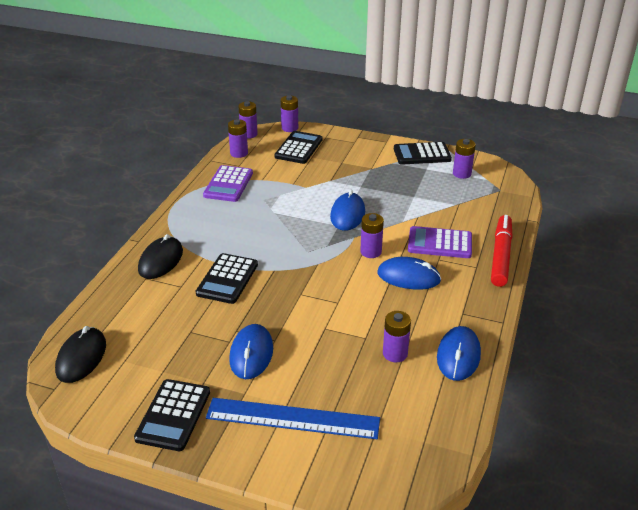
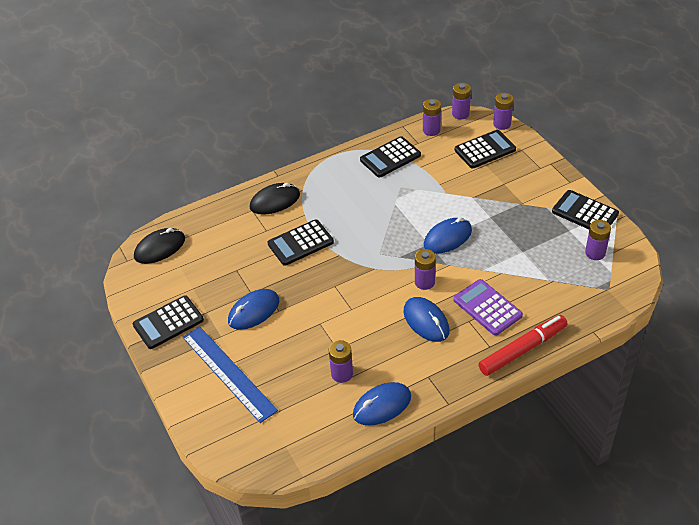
camera: 45 degrees right, 10 degrees up
purple calculator [203,165,253,202] -> black calculator [360,136,421,178]

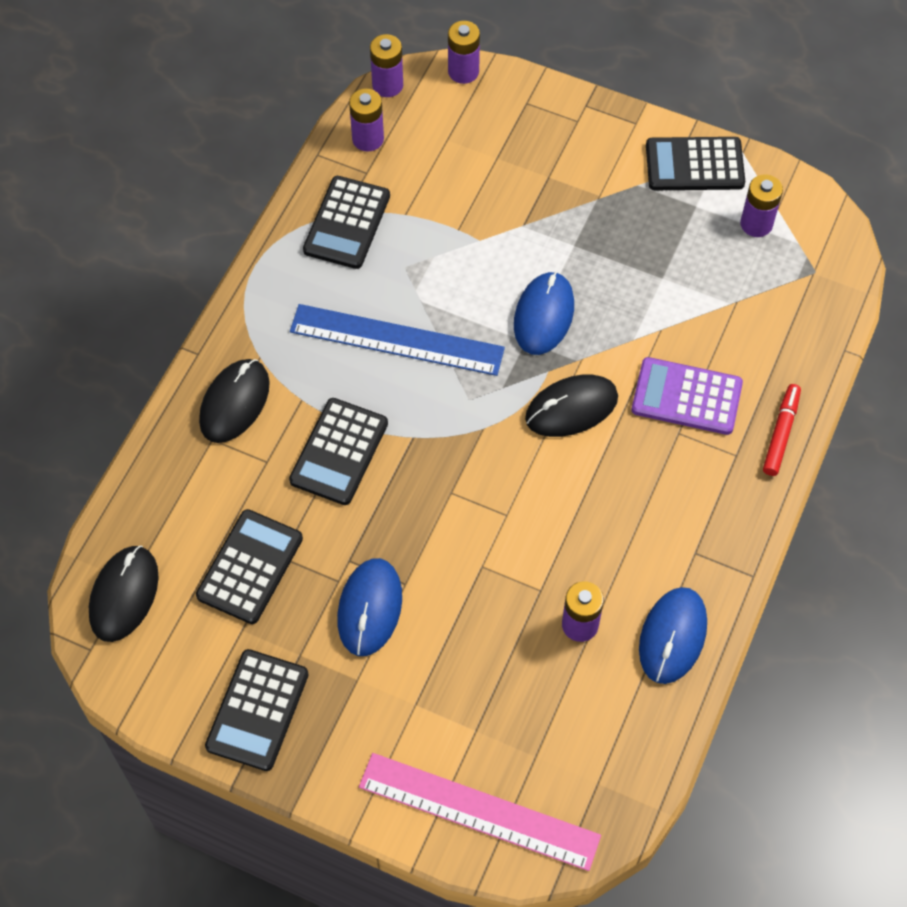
camera: 40 degrees left, 15 degrees up
blue ruler [183,326,278,423] -> blue ruler moved to [290,304,505,376]
blue mouse [403,297,450,342] -> none
purple battery [415,249,436,290] -> black mouse [525,375,618,437]
black calculator [455,130,516,168] -> black calculator moved to [196,509,303,624]
red marker [478,315,567,376] -> red marker [763,384,801,476], size x0.61
none -> pink ruler [359,753,601,871]

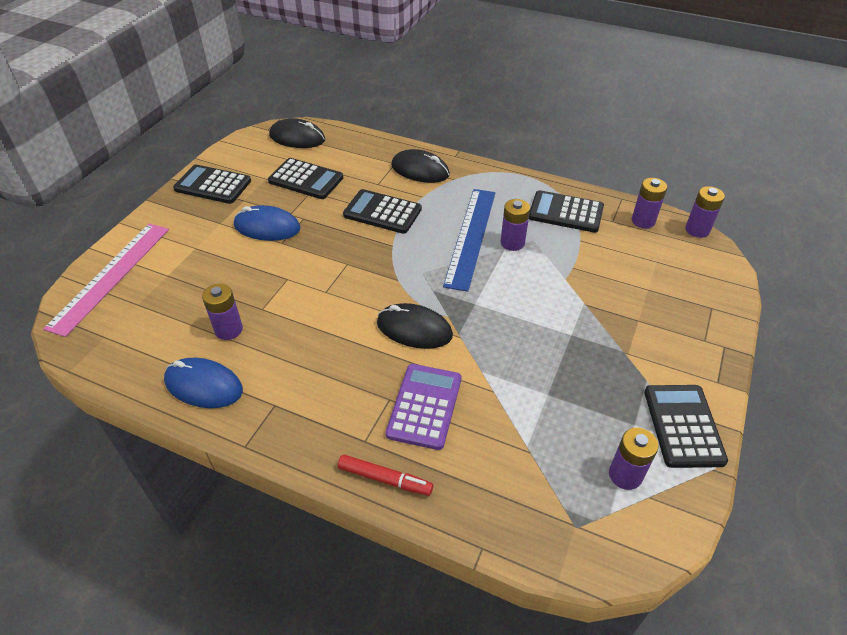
camera: 90 degrees right, 15 degrees down
purple battery [448,21,480,84] -> purple battery moved to [501,199,530,251]
blue mouse [514,271,574,355] -> none
black mouse [525,375,618,437] -> black mouse turned 45 degrees counterclockwise [377,303,453,349]

